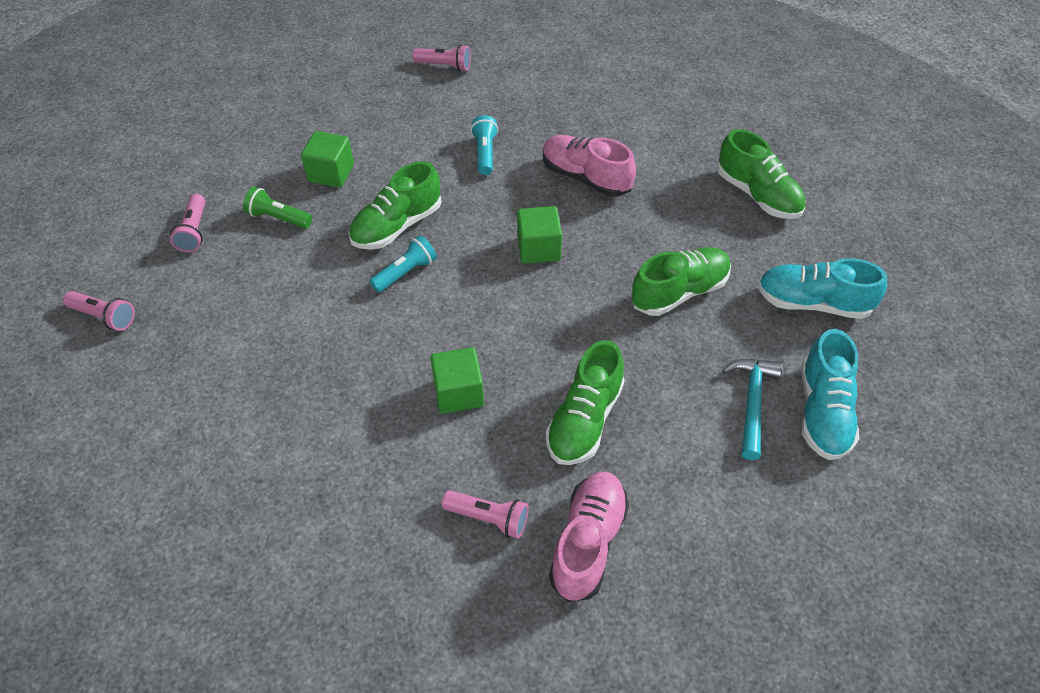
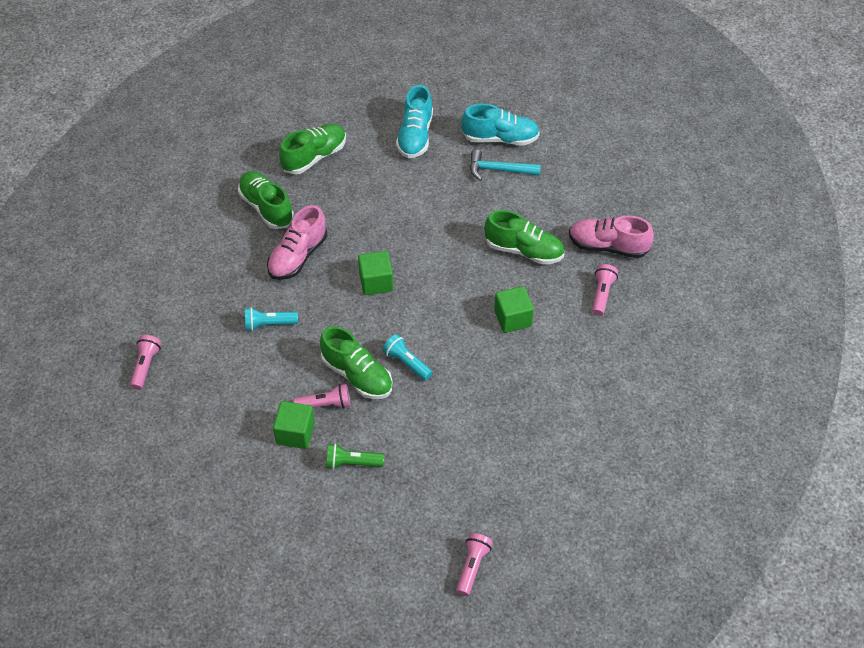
camera: 95 degrees left, 0 degrees up
pink flashlight [170,194,205,252] -> pink flashlight moved to [293,384,350,409]
green flashlight [243,187,312,229] -> green flashlight turned 75 degrees clockwise [326,443,384,469]
green shoe [631,247,731,316] -> green shoe moved to [238,171,294,229]

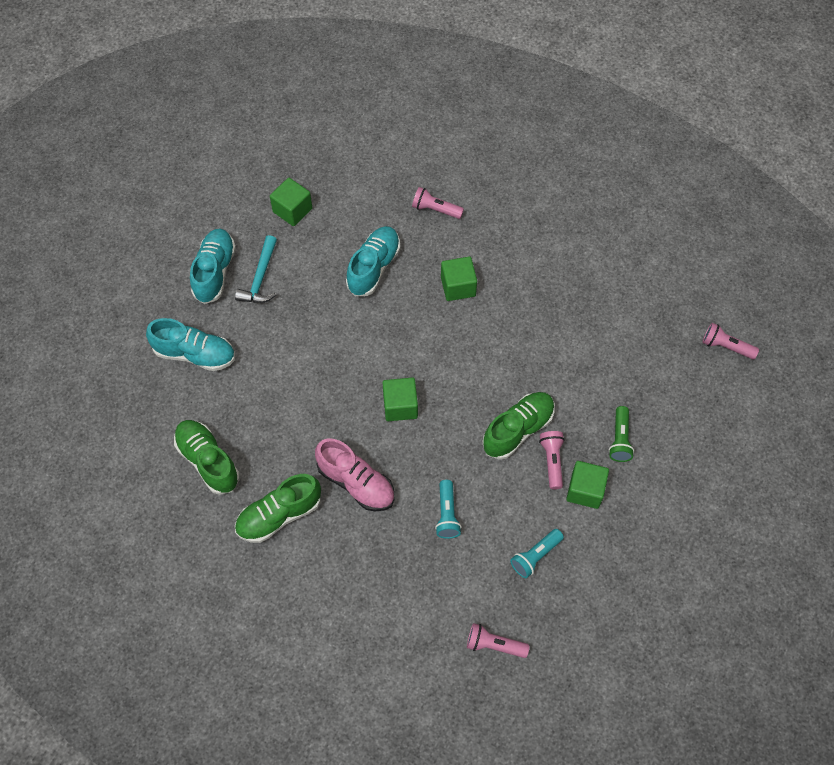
camera: 85 degrees left, 10 degrees up
turquoise flashlight [383,334,433,381] -> turquoise flashlight moved to [510,529,564,578]
green shoe [485,210,564,265] -> turquoise shoe [346,226,400,296]
pink shoe [569,216,654,258] -> none
none -> green cube [270,178,312,226]

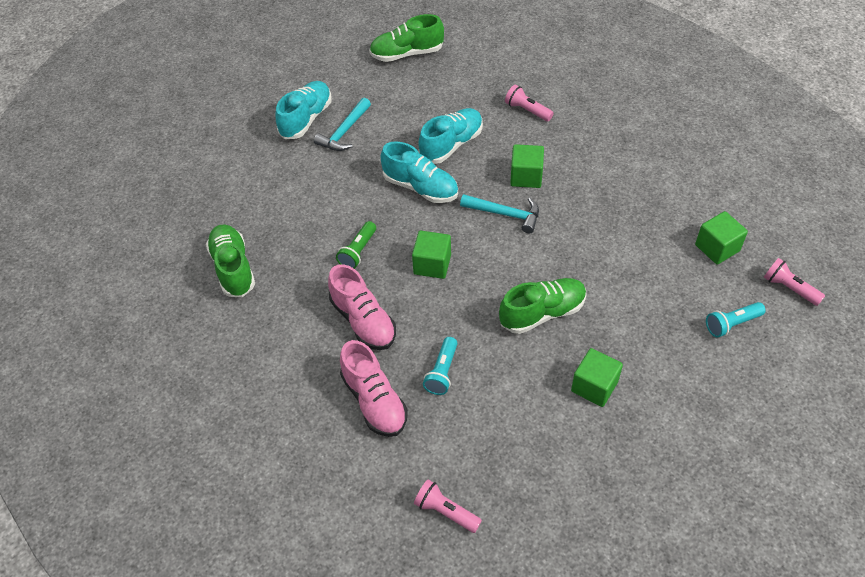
camera: 20 degrees right, 10 degrees down
turquoise shoe [146,318,235,371] -> turquoise shoe moved to [381,141,458,203]
green shoe [235,474,321,543] -> green shoe moved to [369,14,444,62]
green cube [270,178,312,226] -> green cube moved to [695,211,748,265]
turquoise flashlight [510,529,564,578] -> turquoise flashlight moved to [706,302,766,338]
pink flashlight [539,431,565,489] -> none
green flashlight [609,406,634,462] -> green flashlight moved to [336,221,376,269]
none -> pink shoe [340,340,408,437]
none -> turquoise hammer [460,194,539,233]

